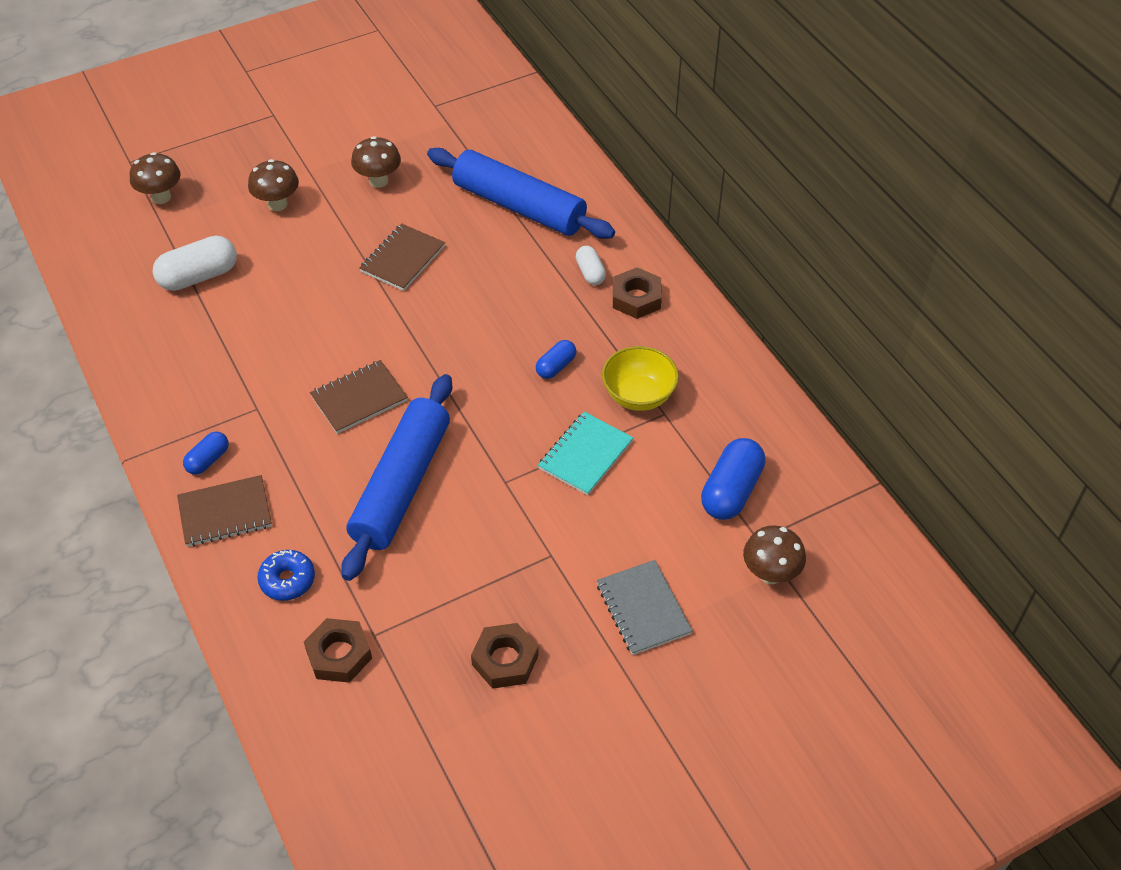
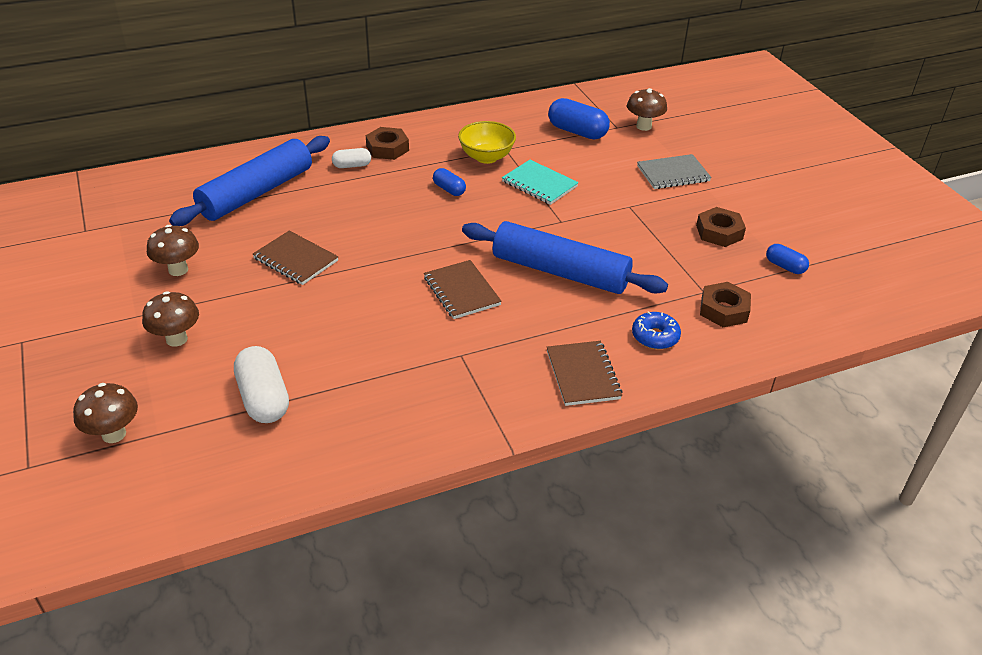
camera: 85 degrees left, 10 degrees down
blue capsule [183,431,229,475] -> blue capsule moved to [766,244,809,274]

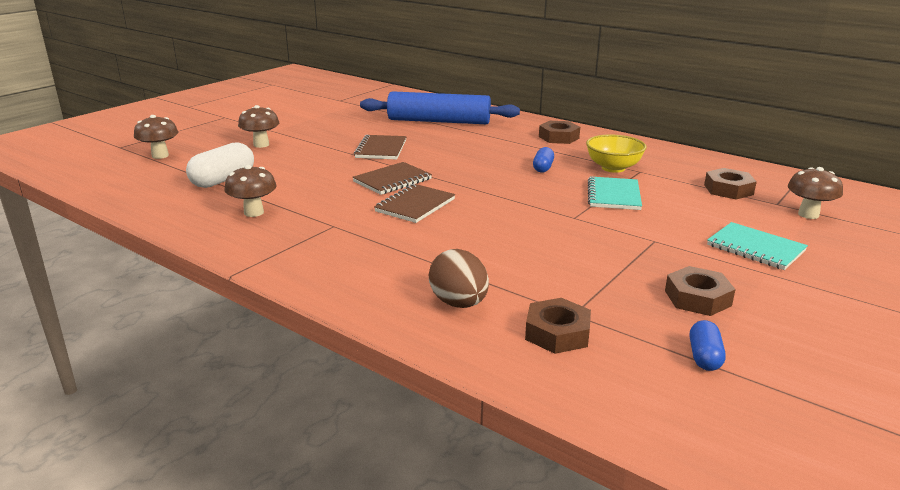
camera: 60 degrees right, 15 degrees down
brown mushroom [147,225,199,276] -> brown mushroom moved to [225,165,276,217]
white capsule [332,148,371,168] -> none
blue rolling pin [462,221,668,294] -> none
brown notebook [547,341,623,406] -> brown notebook moved to [352,162,432,195]
blue capsule [548,98,610,139] -> brown nut [704,168,757,200]
blue donut [632,311,681,349] -> brown egg [429,249,489,308]
grey notebook [637,154,712,189] -> turquoise notebook [707,222,808,270]

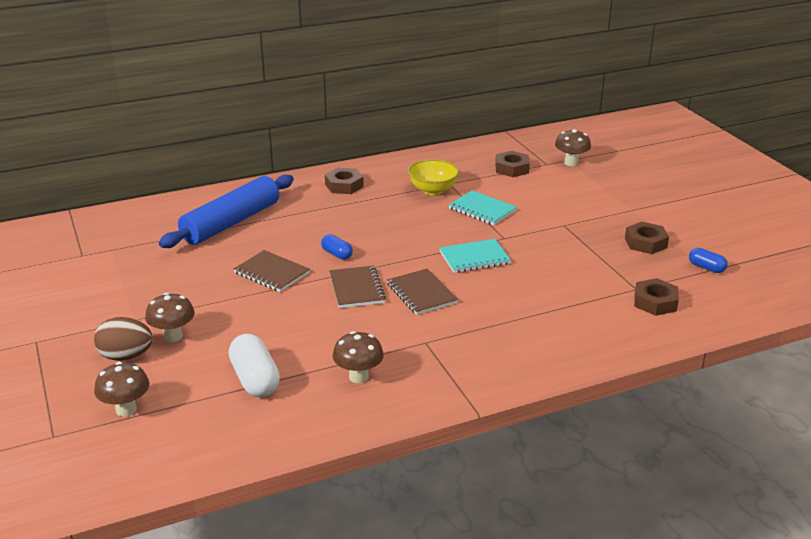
camera: 60 degrees left, 5 degrees up
brown egg [429,249,489,308] -> brown egg moved to [94,317,153,361]
blue capsule [533,147,554,173] -> blue capsule moved to [321,234,353,260]
turquoise notebook [707,222,808,270] -> turquoise notebook moved to [439,239,511,273]

